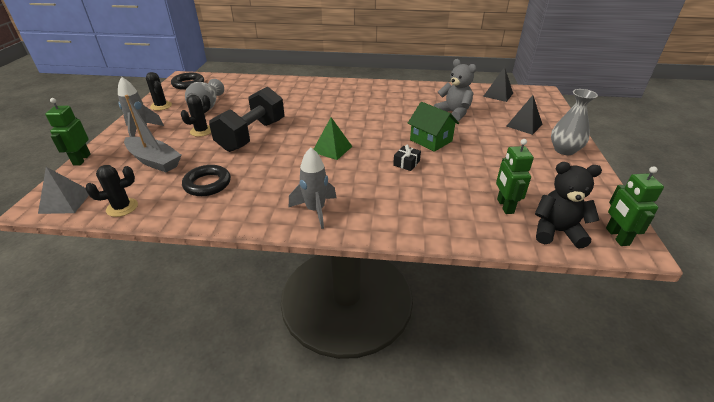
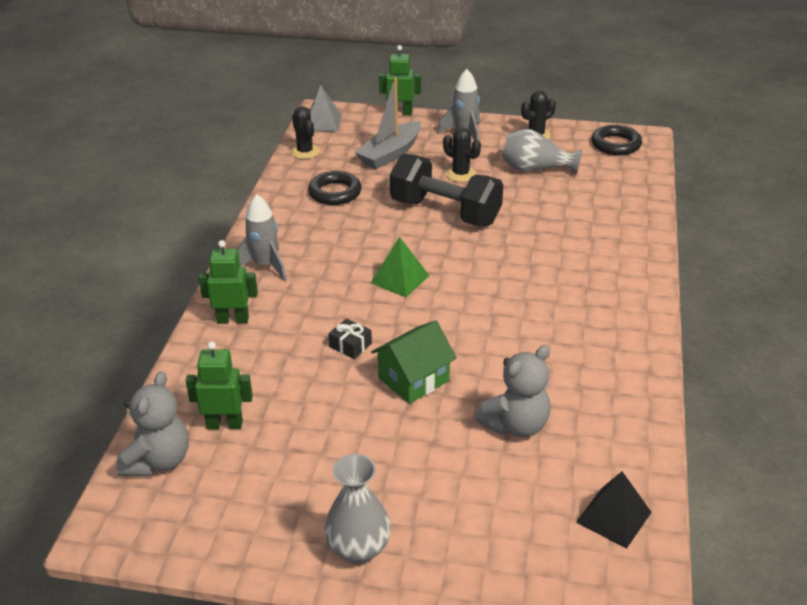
camera: 95 degrees right, 0 degrees up
black pyramid [506,95,543,135] -> none
black teddy bear [535,162,602,249] -> grey teddy bear [116,371,189,476]
green robot [606,166,664,246] -> green robot moved to [199,240,258,323]

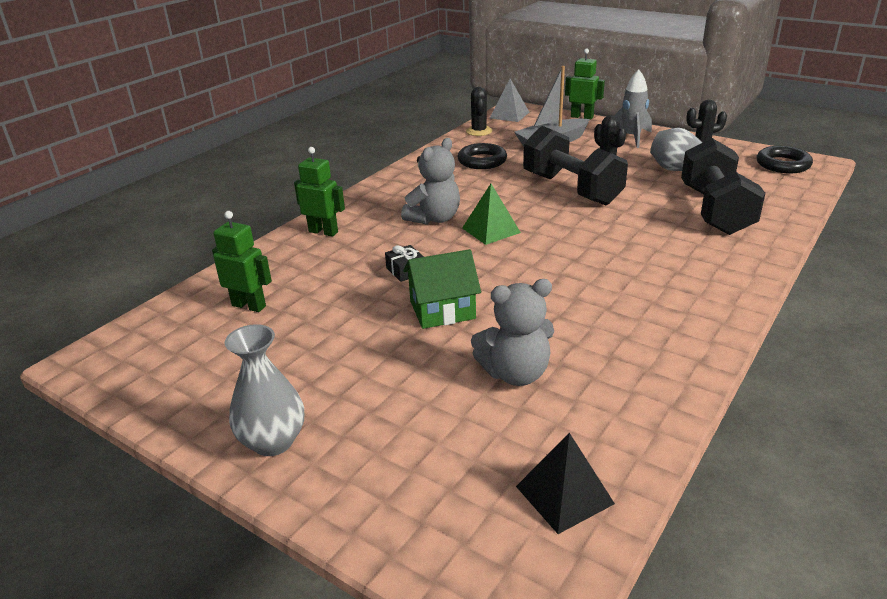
camera: 25 degrees right, 5 degrees down
grey teddy bear [116,371,189,476] -> grey teddy bear moved to [401,138,460,225]
grey rocket [237,194,287,281] -> none
none -> black dumbbell [681,138,765,235]

